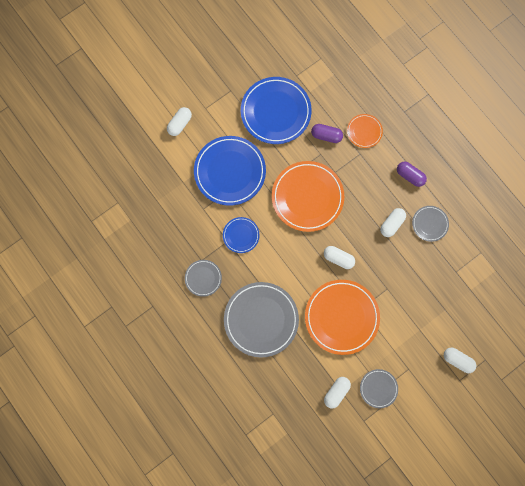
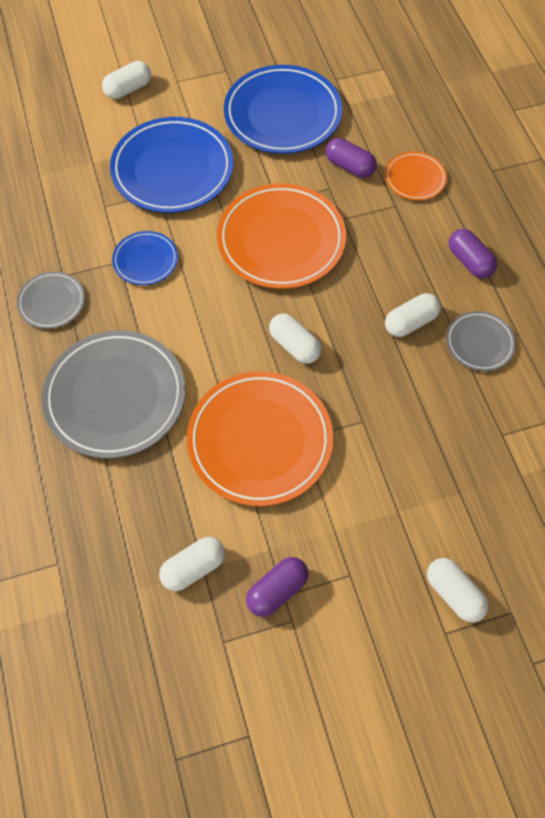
camera: 20 degrees right, 15 degrees down
grey plate [360,369,398,408] -> purple capsule [246,557,309,617]

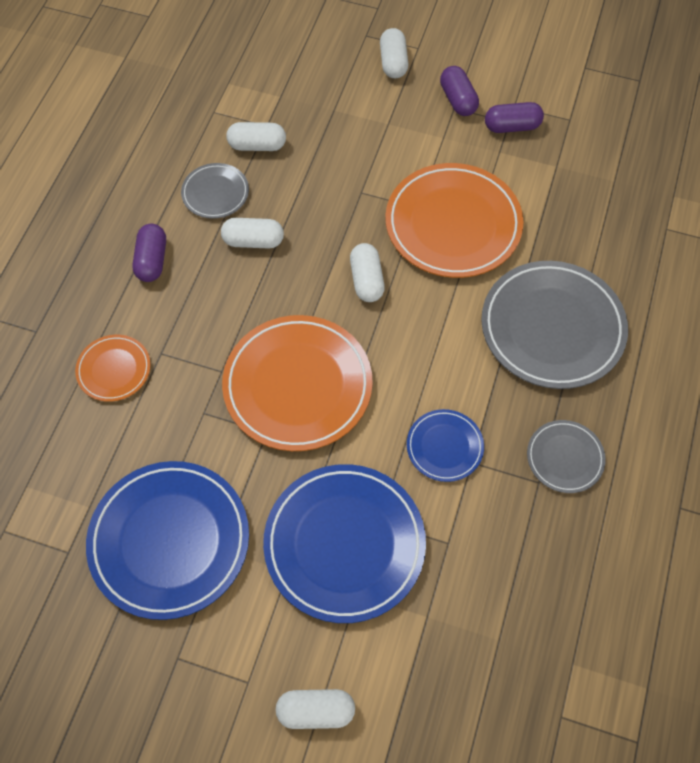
camera: 145 degrees left, 0 degrees up
white capsule [159,537,225,591] -> white capsule moved to [226,122,286,151]
purple capsule [326,138,377,178] -> purple capsule moved to [440,66,479,116]

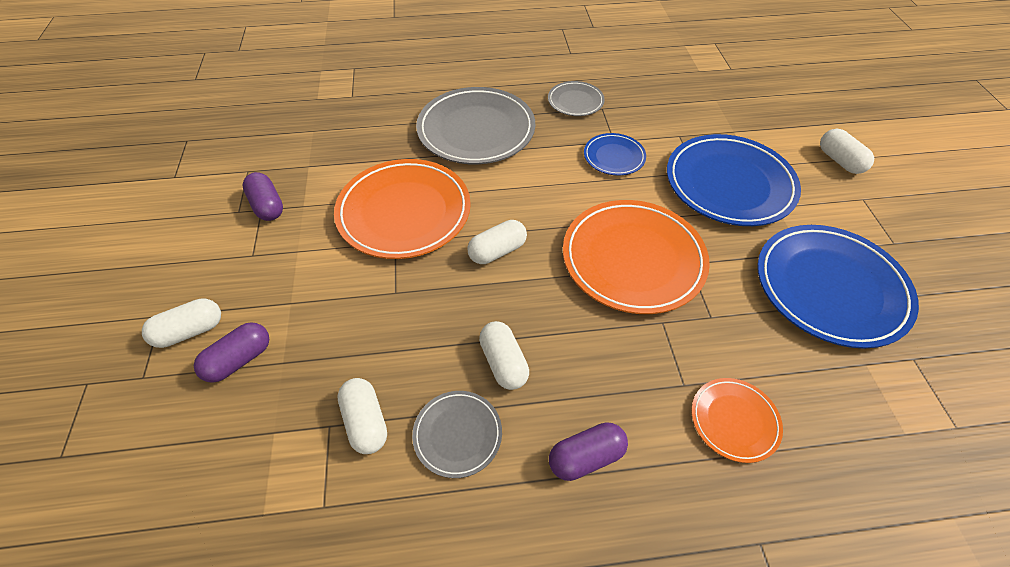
camera: 115 degrees left, 10 degrees down
purple capsule [440,66,479,116] -> purple capsule moved to [194,322,269,383]

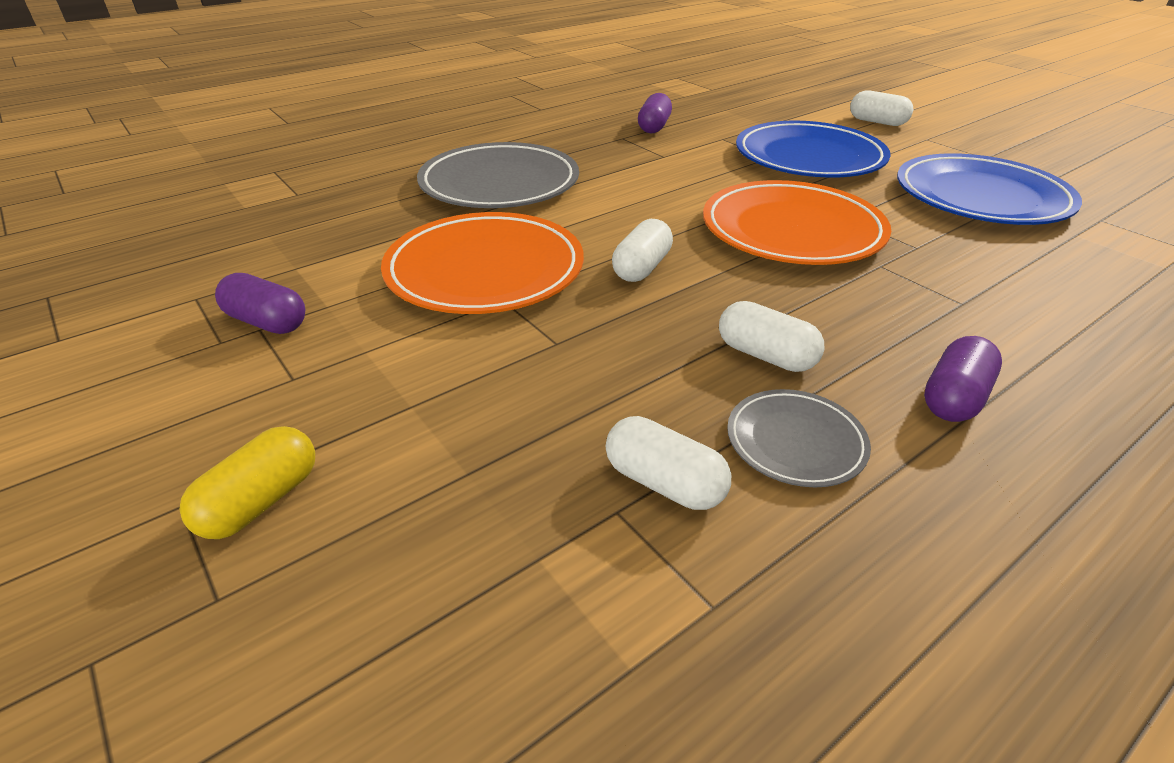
camera: 30 degrees left, 15 degrees down
white capsule [142,298,221,348] -> yellow capsule [180,426,315,539]
purple capsule [194,322,269,383] -> purple capsule moved to [638,93,672,133]
grey plate [548,81,605,116] -> none
blue plate [584,133,646,175] -> none
orange plate [692,378,783,463] -> none

